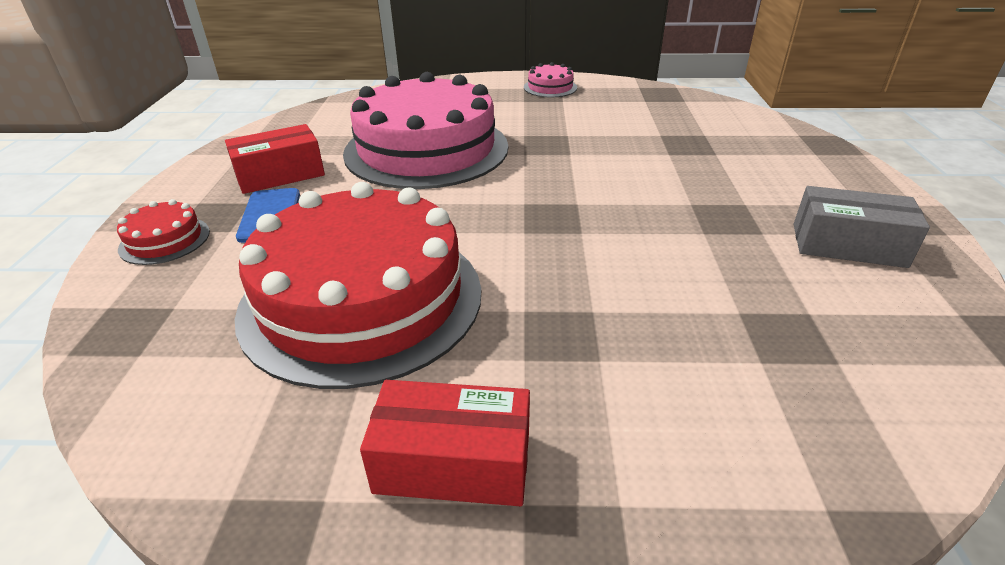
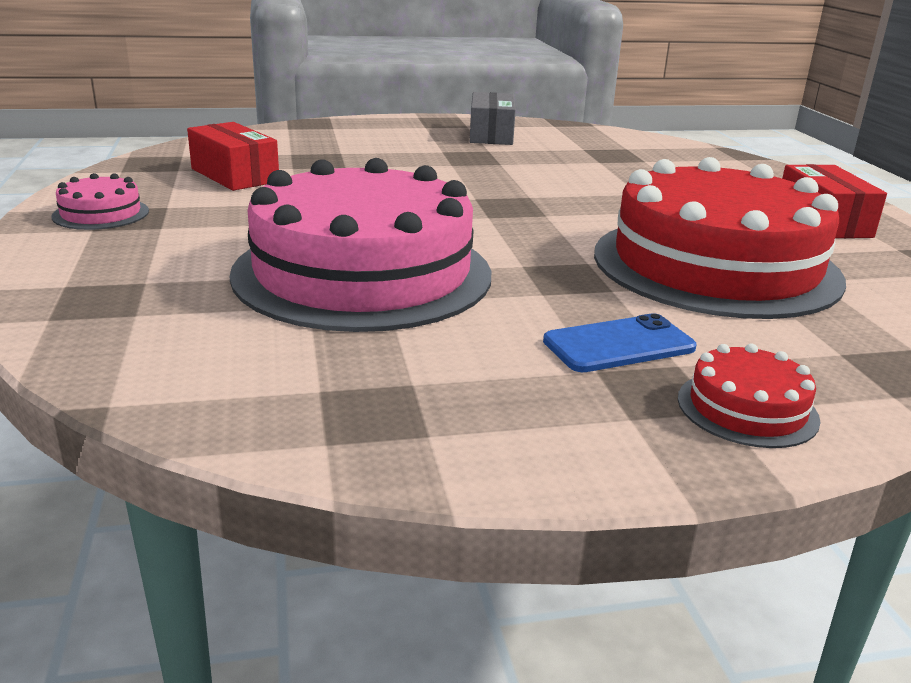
camera: 105 degrees left, 10 degrees down
red box [225,124,325,194] -> red box moved to [187,122,279,191]

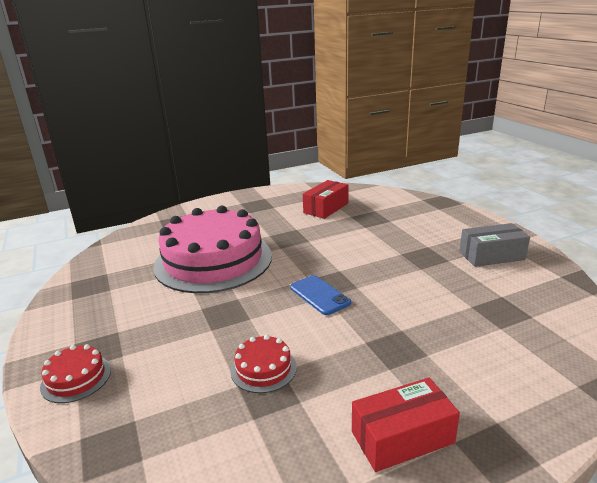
camera: 80 degrees right, 0 degrees up
pink cake [51,173,149,230] -> none
blue phone [543,313,697,372] -> blue phone moved to [290,275,351,315]
red cake [594,157,846,319] -> red cake [230,335,297,393], size x0.40

